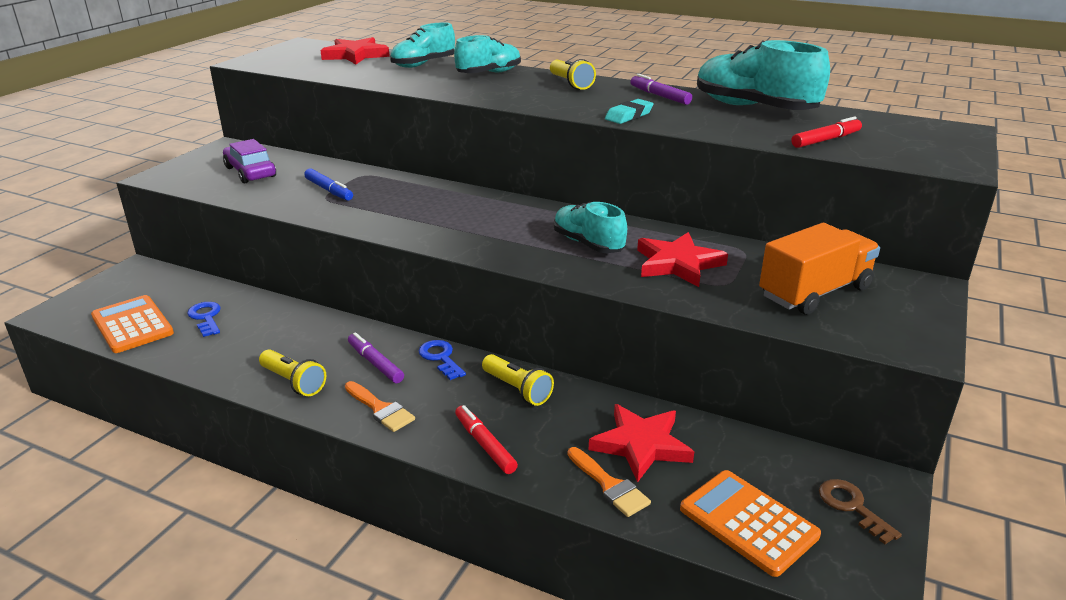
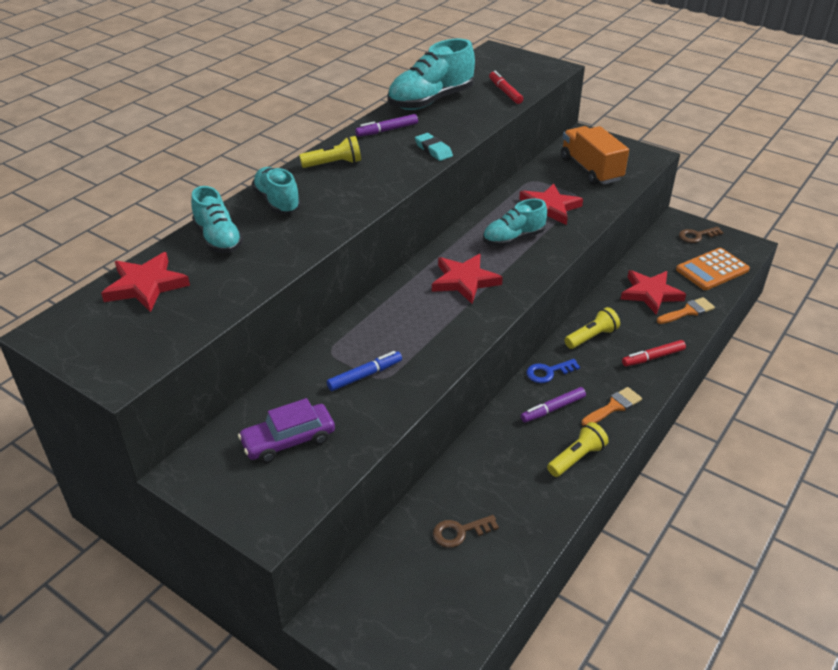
camera: 80 degrees left, 10 degrees up
orange calculator [91,295,174,353] -> none
blue key [187,302,221,337] -> brown key [433,515,499,548]
none -> red star [432,254,503,304]

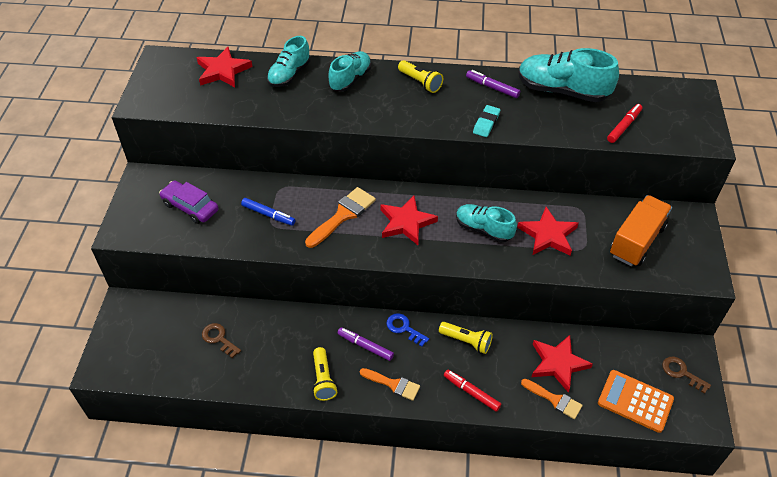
camera: 60 degrees right, 10 degrees up
yellow flashlight [547,422,608,477] -> yellow flashlight turned 60 degrees clockwise [312,347,338,401]
none -> orange brush [305,187,376,248]

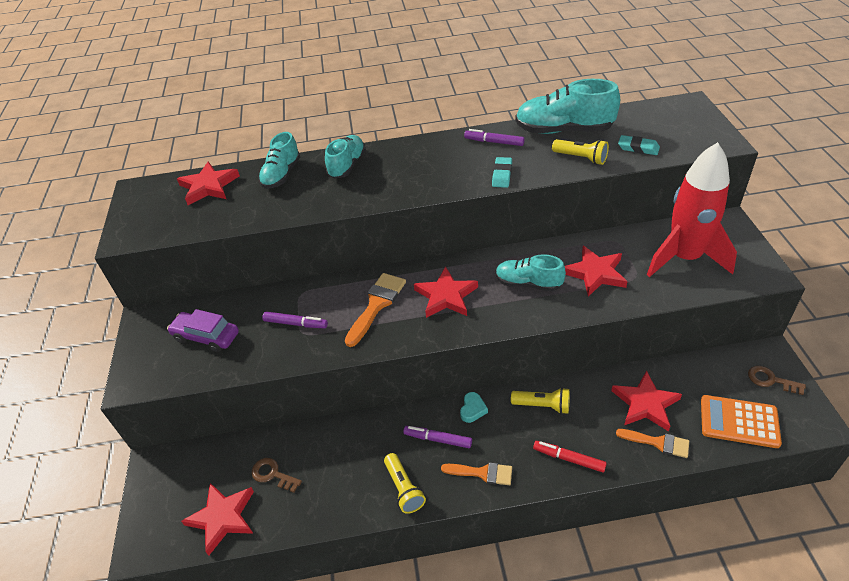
camera: 10 degrees left, 5 degrees down
blue marker [241,198,296,226] -> purple marker [262,312,328,328]
blue key [387,313,429,347] -> turquoise heart [460,392,488,423]
yellow flashlight [398,60,443,93] -> yellow flashlight moved to [552,139,609,165]
red marker [607,104,642,143] -> turquoise eraser [618,135,660,155]
orange truck [610,195,672,266] -> red rocket [647,142,737,277]
none -> red star [181,483,254,556]

